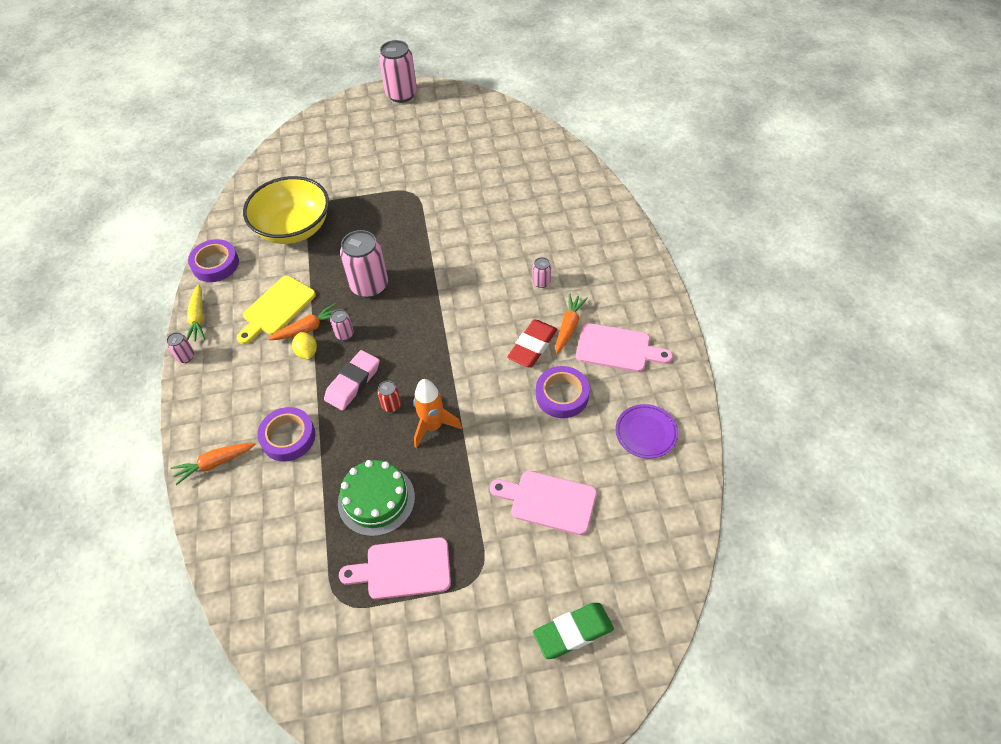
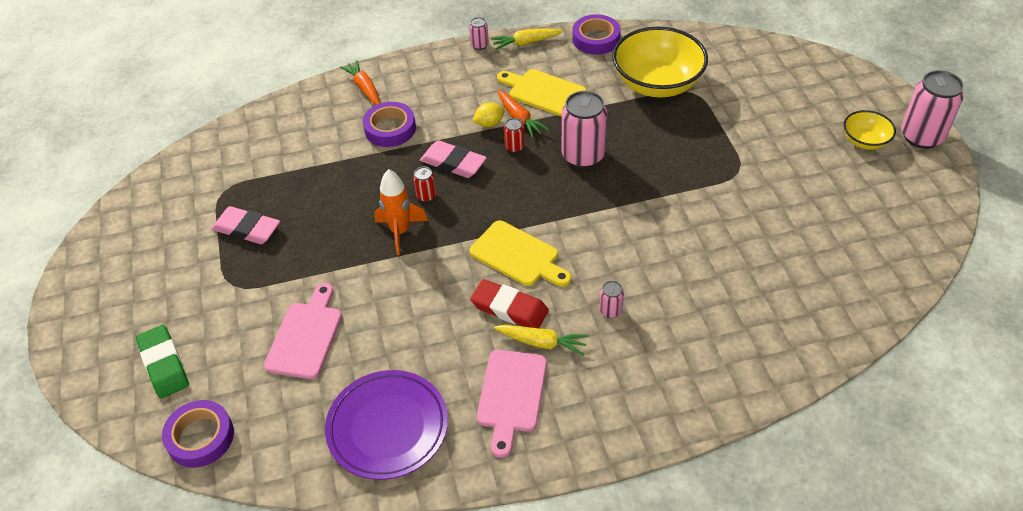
camera: 85 degrees right, 5 degrees down
pink can [330,309,354,340] -> red can [504,118,525,153]
green cake [338,460,415,536] -> none
pink cutting board [339,537,451,599] -> pink eraser [212,206,280,244]
purple tape [536,366,590,418] -> purple tape moved to [162,400,234,468]
orange carrot [555,293,588,354] -> yellow carrot [494,325,588,355]
purple plate [615,404,678,459] -> purple plate [325,370,448,480], size x1.63
none -> yellow cutting board [470,220,571,287]
none -> yellow bowl [843,110,896,150]

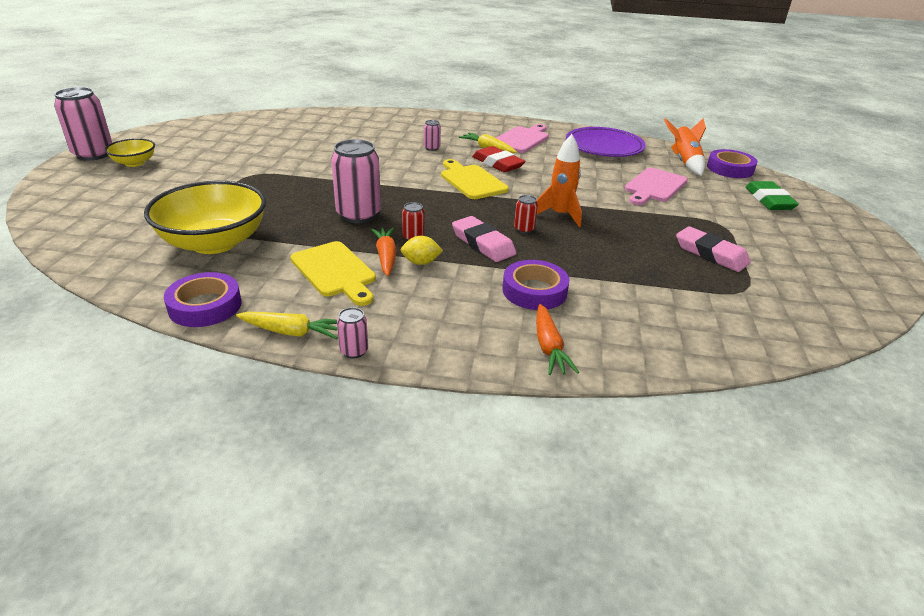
camera: 160 degrees left, 15 degrees down
none -> orange rocket [664,118,706,176]

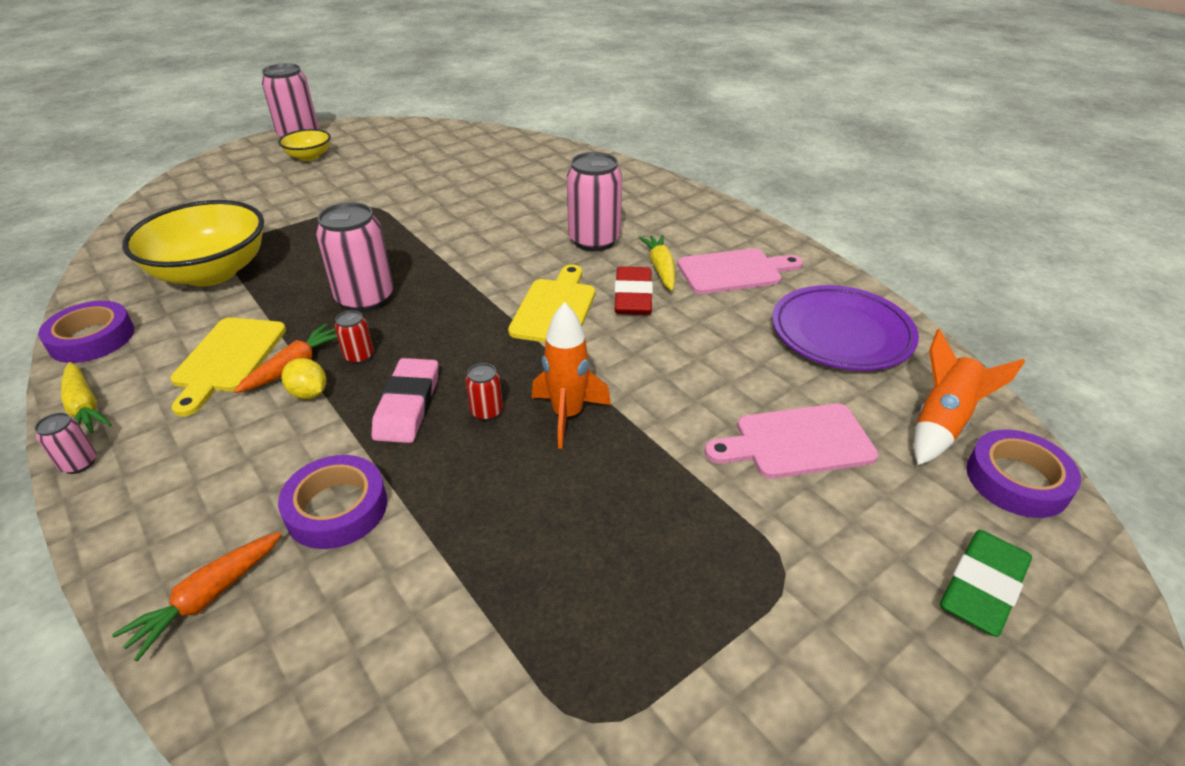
camera: 45 degrees right, 5 degrees up
pink can [424,120,441,151] -> pink can [567,152,622,252], size x2.16
pink eraser [676,226,751,272] -> none

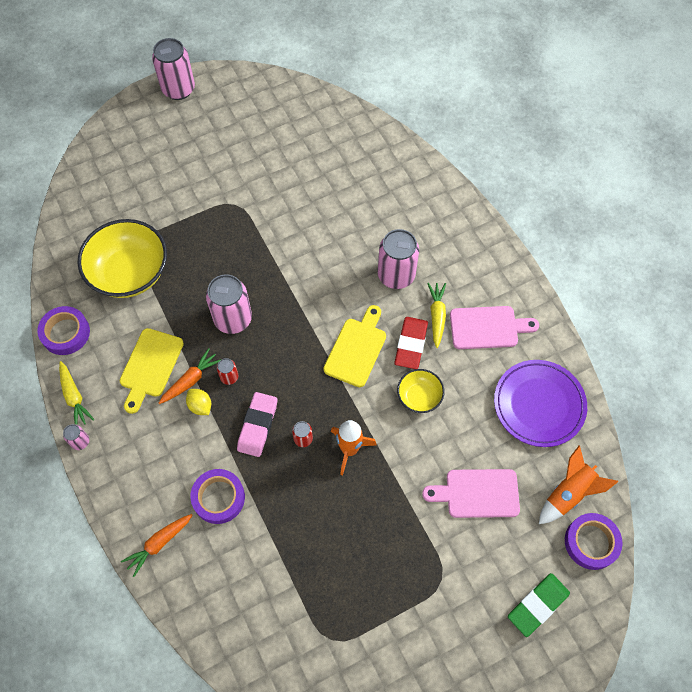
camera: 10 degrees right, 25 degrees up
yellow bowl [279,129,331,161] -> yellow bowl moved to [397,369,445,413]

